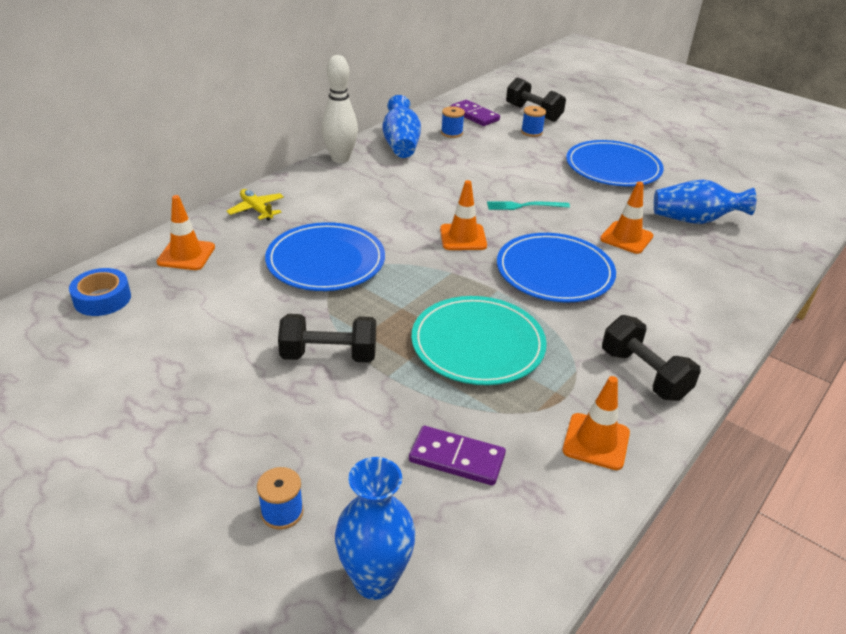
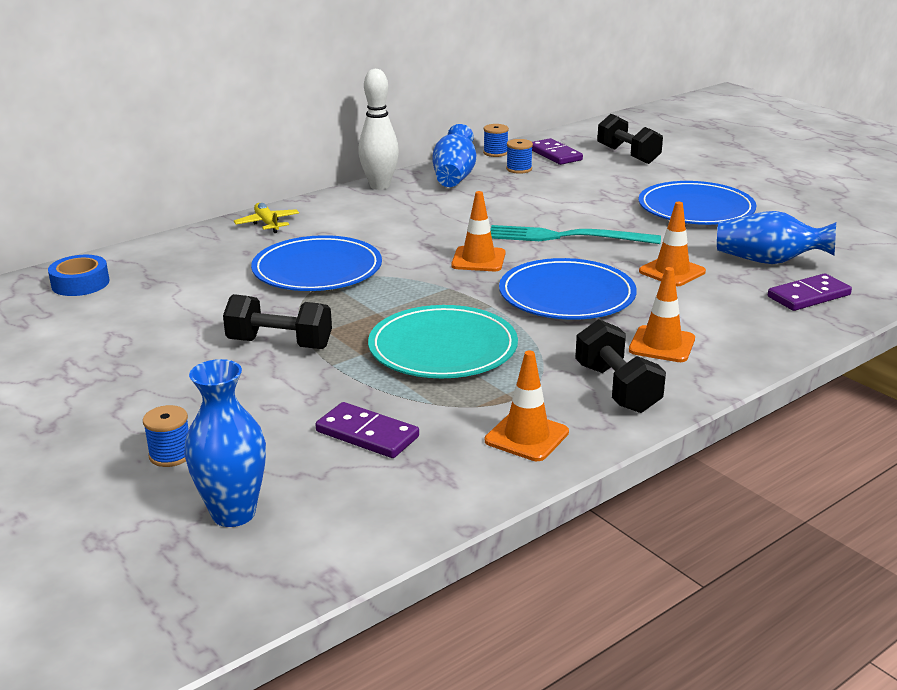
camera: 15 degrees right, 10 degrees down
orange traffic cone [157,195,215,270] -> orange traffic cone moved to [629,267,695,362]
turquoise fork [487,202,570,210] -> turquoise fork [491,225,661,244], size x1.77
blue spool [521,106,546,137] -> blue spool moved to [483,124,509,157]
none -> purple domino [768,273,852,311]

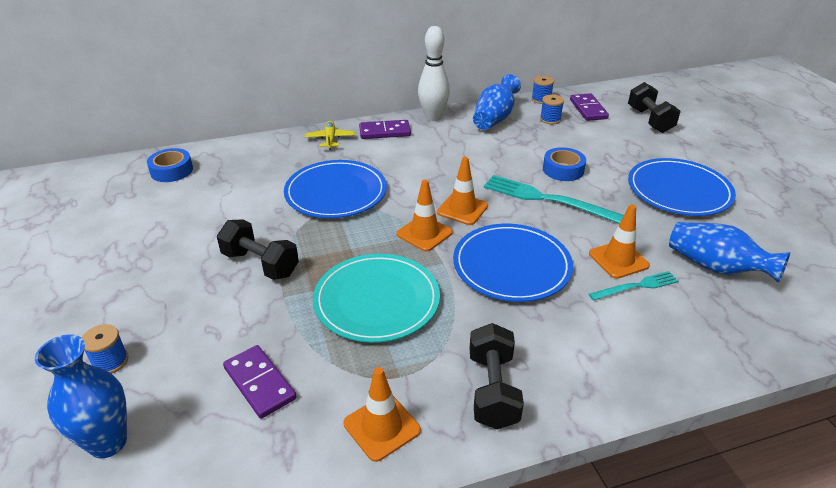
camera: 20 degrees right, 10 degrees up
orange traffic cone [629,267,695,362] -> orange traffic cone moved to [397,180,453,252]
purple domino [768,273,852,311] -> purple domino moved to [359,120,411,139]
none -> blue tape [543,147,586,181]
none -> turquoise fork [589,271,679,301]

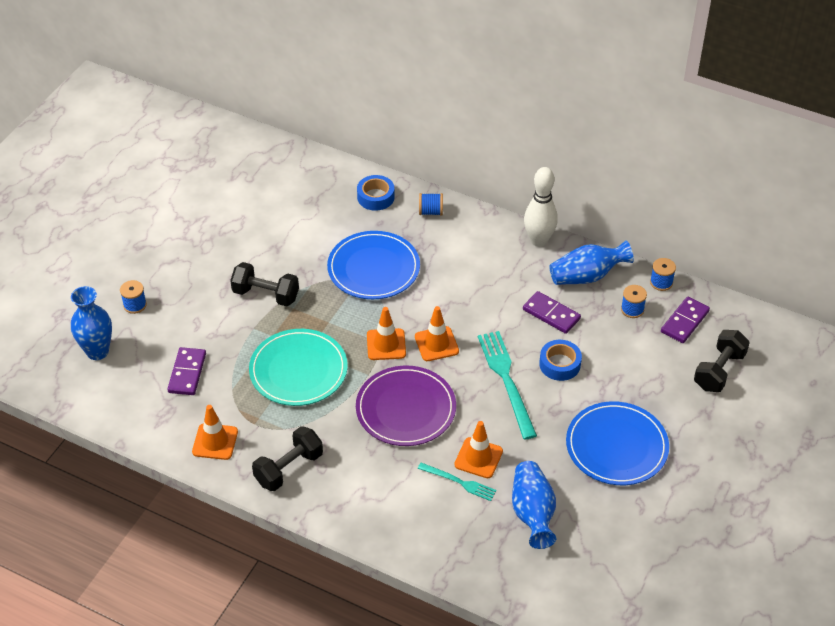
camera: 45 degrees right, 10 degrees up
blue tape [147,148,193,182] -> blue tape moved to [357,175,395,211]
black dumbbell [217,219,299,280] -> black dumbbell turned 60 degrees counterclockwise [230,262,299,306]
yellow plane [305,121,355,150] -> blue spool [419,193,443,215]
purple domino [359,120,411,139] -> purple domino moved to [523,291,581,334]
blue plate [453,224,573,302] -> purple plate [356,366,456,446]

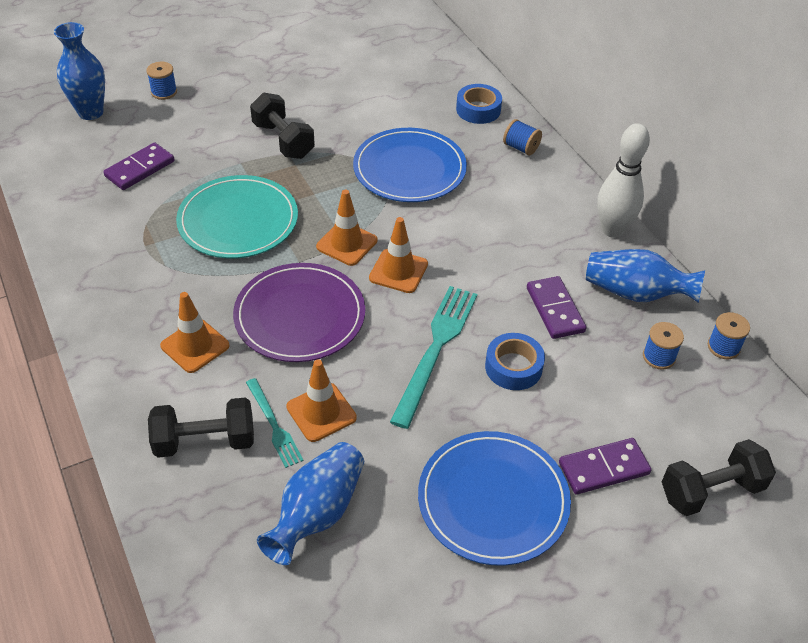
camera: 35 degrees right, 0 degrees up
orange traffic cone [192,405,238,460] -> orange traffic cone moved to [160,292,229,373]
black dumbbell [252,426,323,491] -> black dumbbell moved to [148,397,254,458]
purple domino [661,297,710,343] -> purple domino moved to [559,438,651,495]

